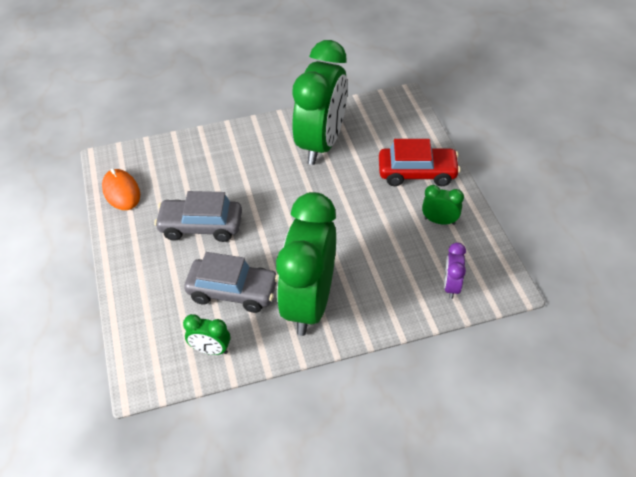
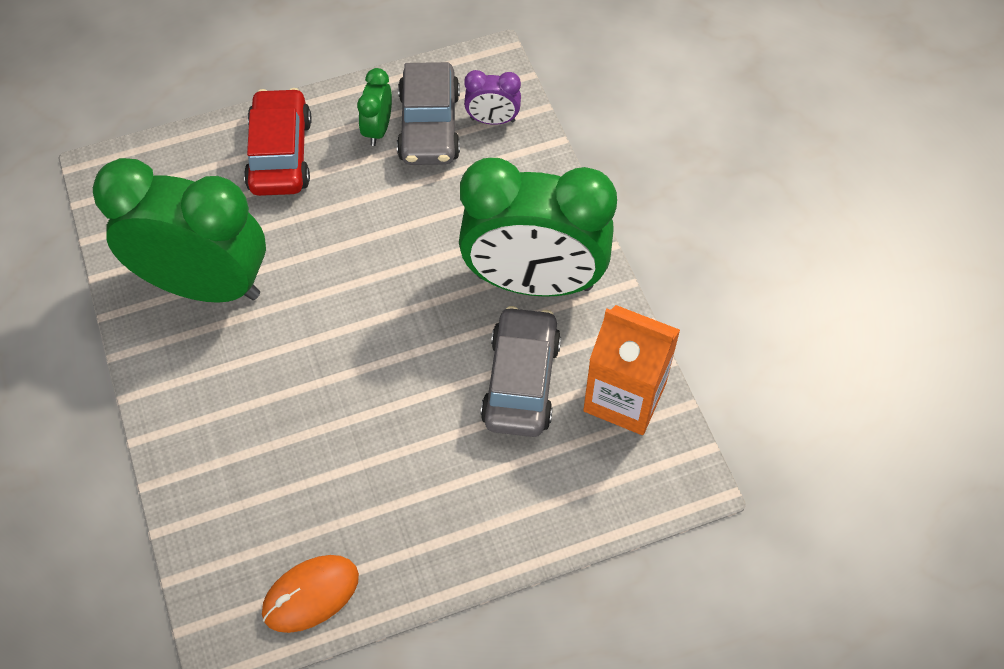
camera: 95 degrees left, 10 degrees up
grey car [154,191,242,242] -> grey car moved to [397,62,460,165]
green clock [183,314,230,355] -> orange carton [583,305,680,435]

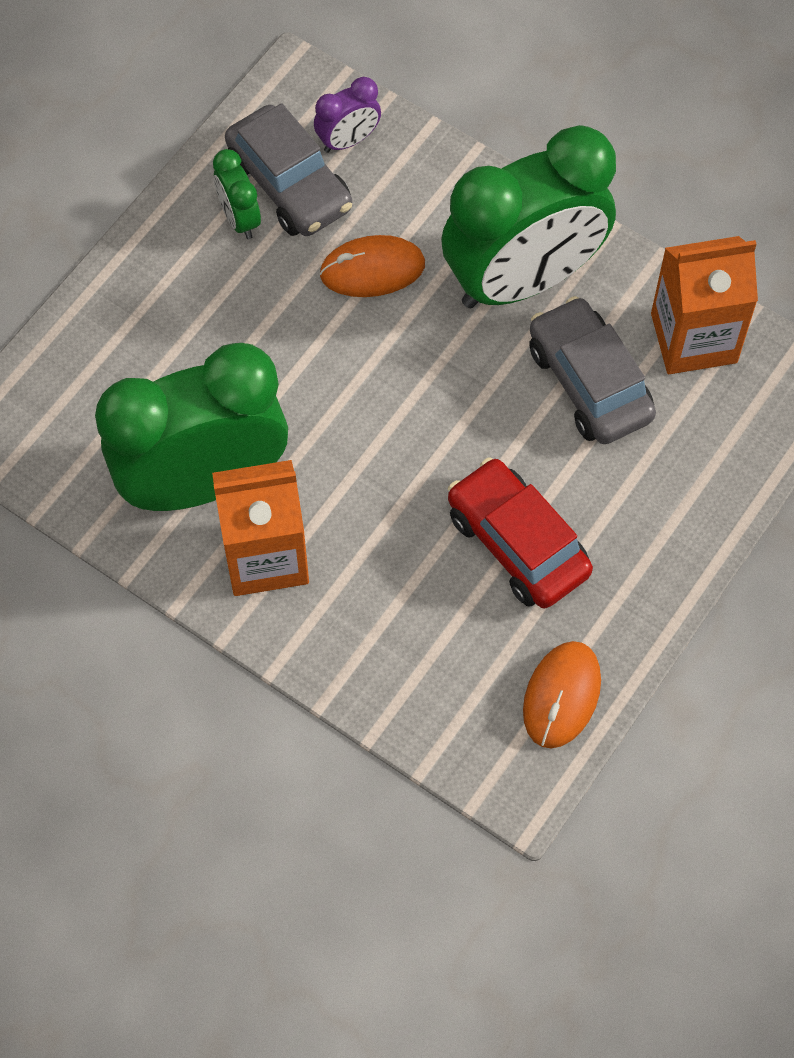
camera: 35 degrees left, 5 degrees up
red car [244,88,312,196] -> red car moved to [448,457,593,608]
none -> orange carton [212,460,309,596]
none -> orange mouse [320,235,425,297]

